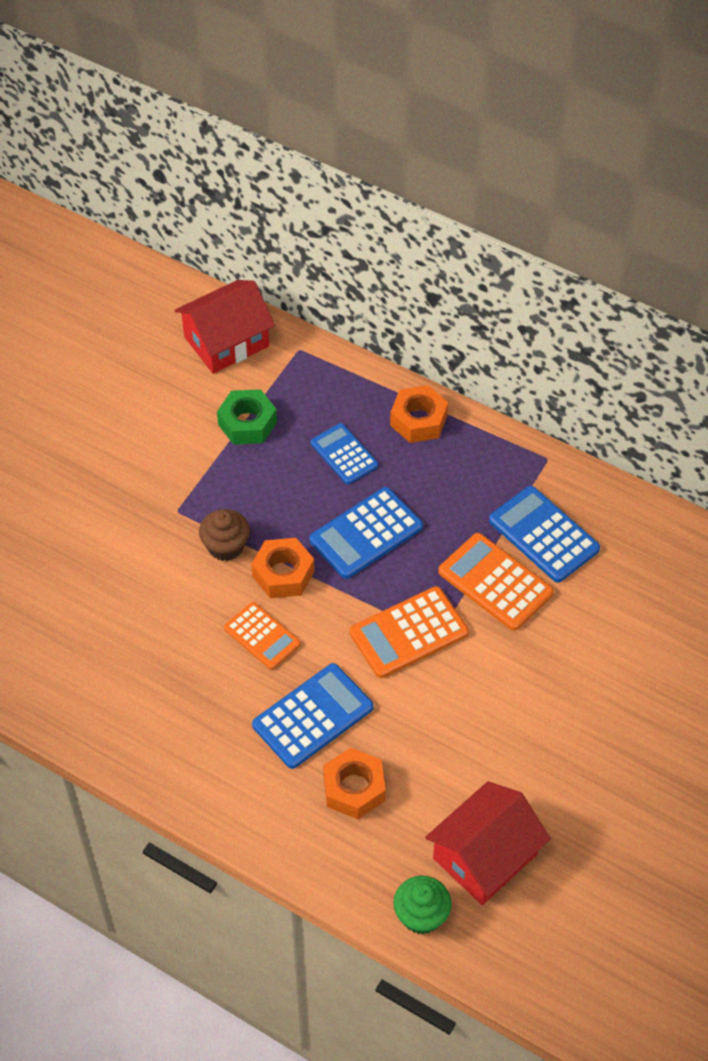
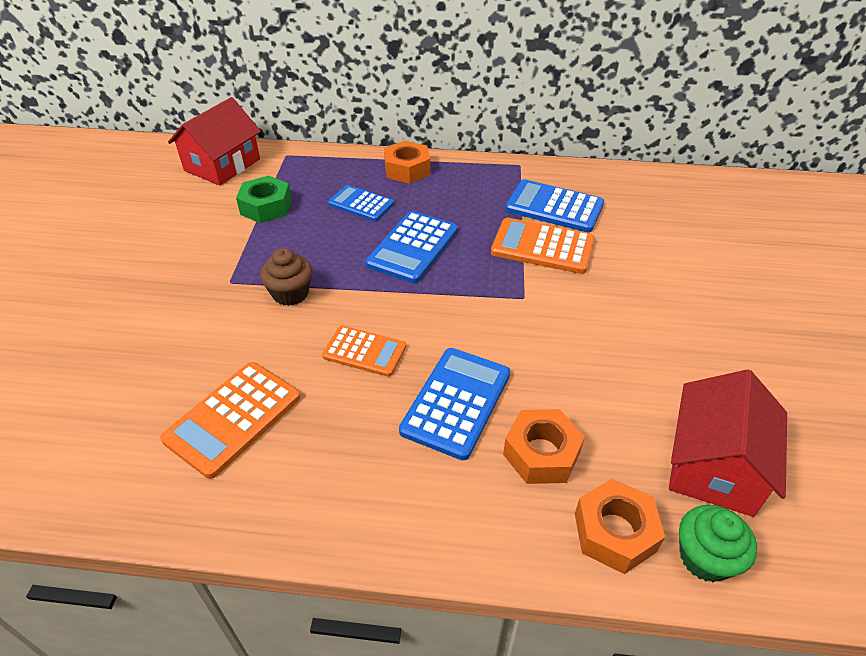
camera: 25 degrees left, 10 degrees down
orange nut [251,538,315,598] -> orange nut moved to [575,479,665,574]
orange calculator [350,586,469,678] -> orange calculator moved to [160,362,301,479]

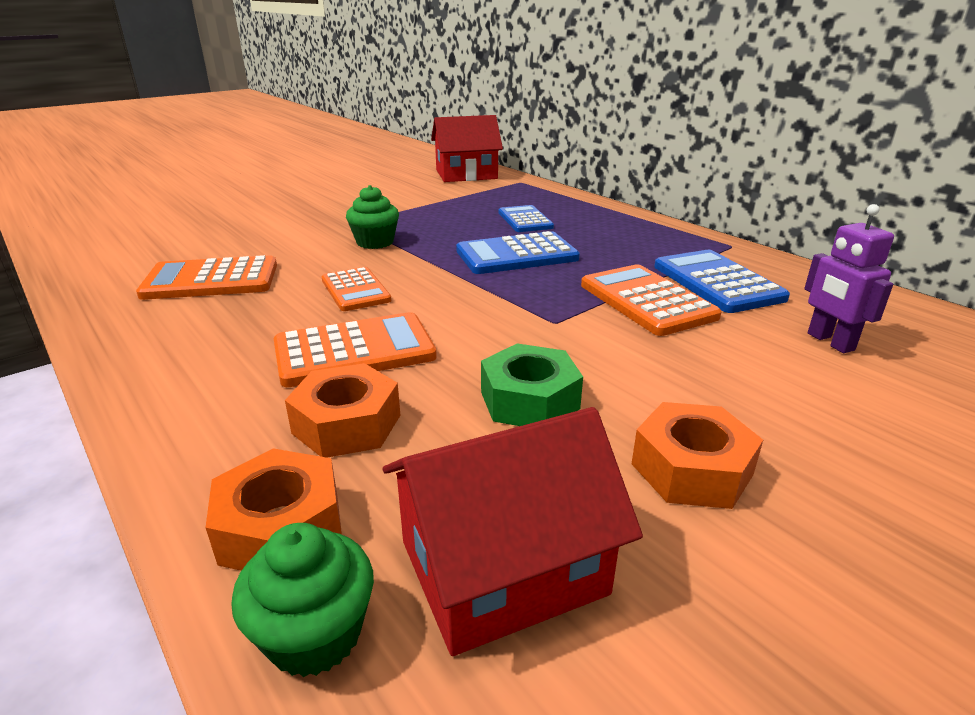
camera: 45 degrees right, 15 degrees down
green nut [236,176,292,223] -> green nut moved to [481,343,583,426]
brown cupcake [260,248,312,306] -> green cupcake [346,185,399,249]
orange nut [384,141,430,184] -> orange nut moved to [632,402,763,509]
blue calculator [399,348,510,460] -> orange calculator [274,312,437,387]
none -> purple robot [804,204,894,353]

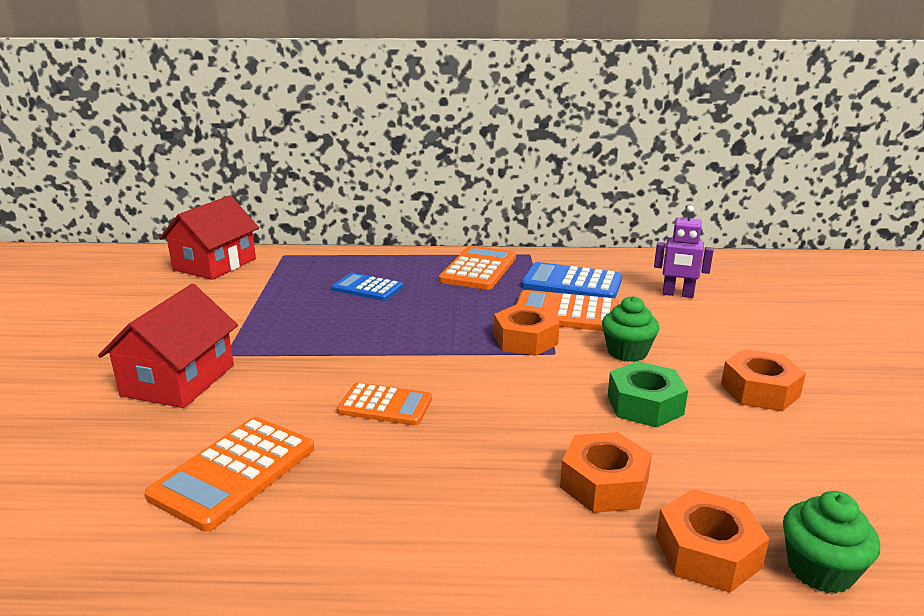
camera: 50 degrees left, 5 degrees down
orange calculator [274,312,437,387] -> orange calculator moved to [439,246,516,290]
green cupcake [346,185,399,249] -> green cupcake moved to [602,296,659,362]
red house [383,407,643,656] -> red house moved to [98,284,238,408]
blue calculator [456,231,580,274] -> none
none -> orange nut [494,304,559,356]

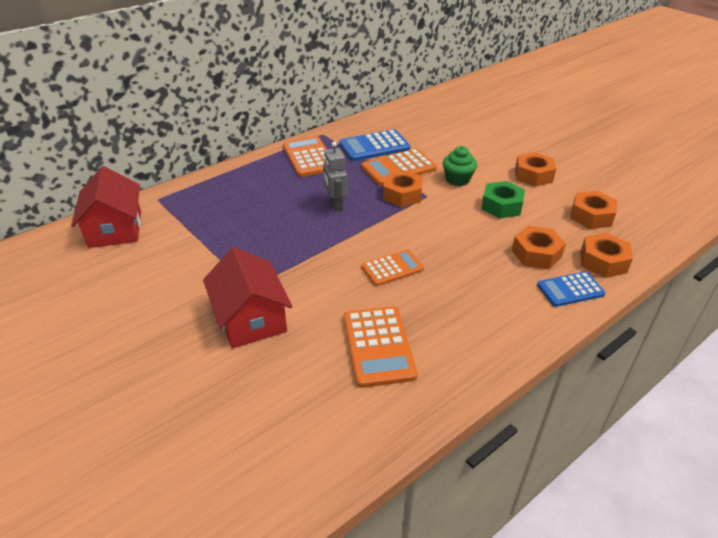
camera: 40 degrees left, 15 degrees up
blue calculator [332,273,403,301] -> blue calculator moved to [537,272,605,307]
purple robot [654,205,713,298] -> none
green cupcake [783,491,880,594] -> none
none -> grey robot [323,141,348,212]
none -> orange nut [570,191,617,229]

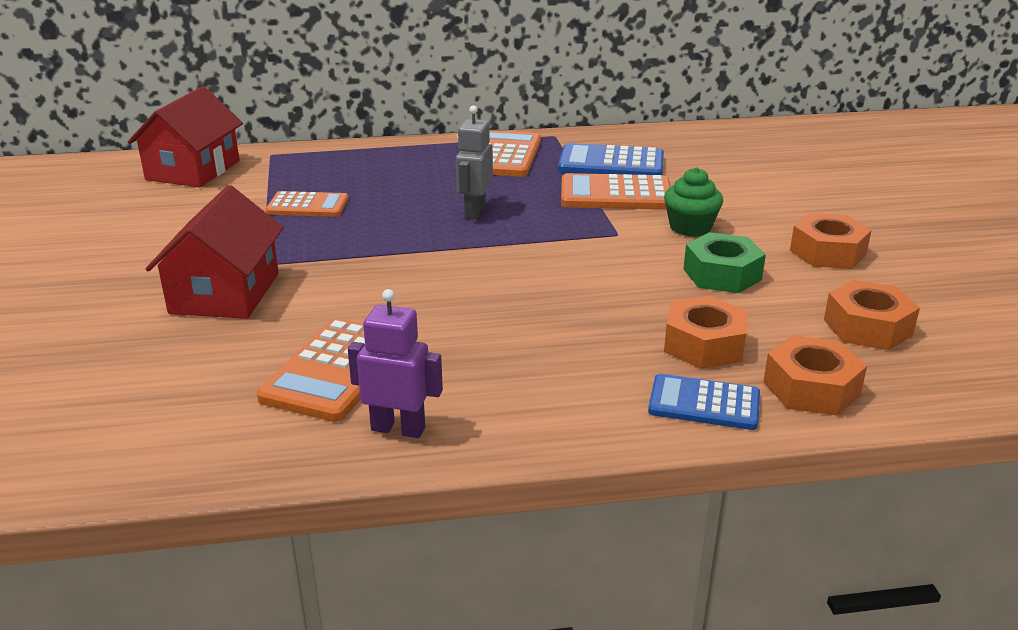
camera: 30 degrees right, 10 degrees down
orange calculator [361,249,424,286] -> orange calculator moved to [265,191,349,217]
orange nut [383,170,423,207] -> none
none -> purple robot [348,289,443,438]

